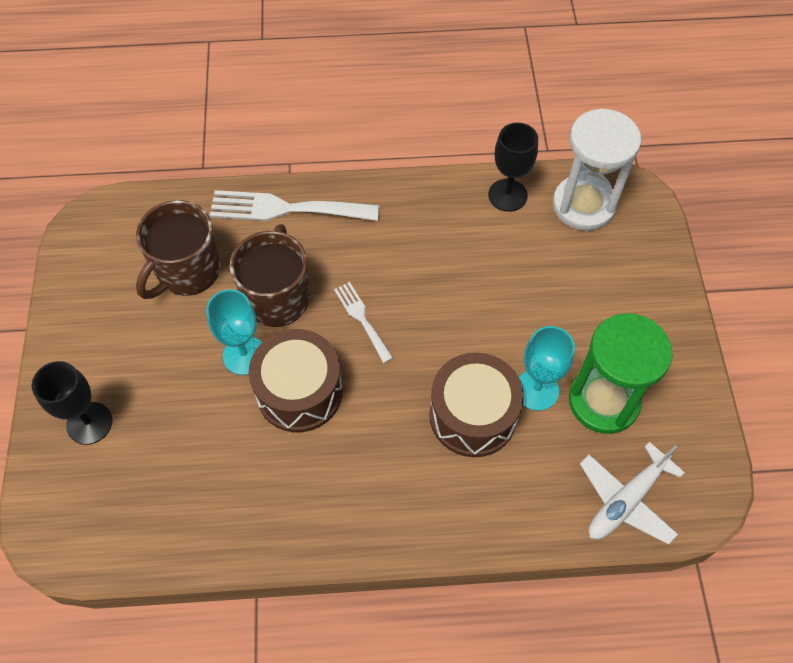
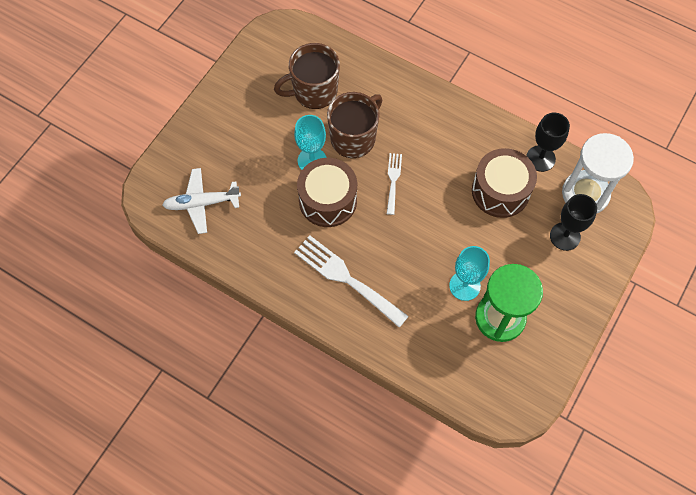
camera: 35 degrees right, 5 degrees up
black goblet [32,361,113,445] -> black goblet moved to [550,194,597,251]
white fork [209,190,379,221] -> white fork moved to [294,235,409,328]
brown drum [429,352,524,457] -> brown drum moved to [472,148,537,218]
white plane [580,442,685,545] -> white plane moved to [162,168,241,234]

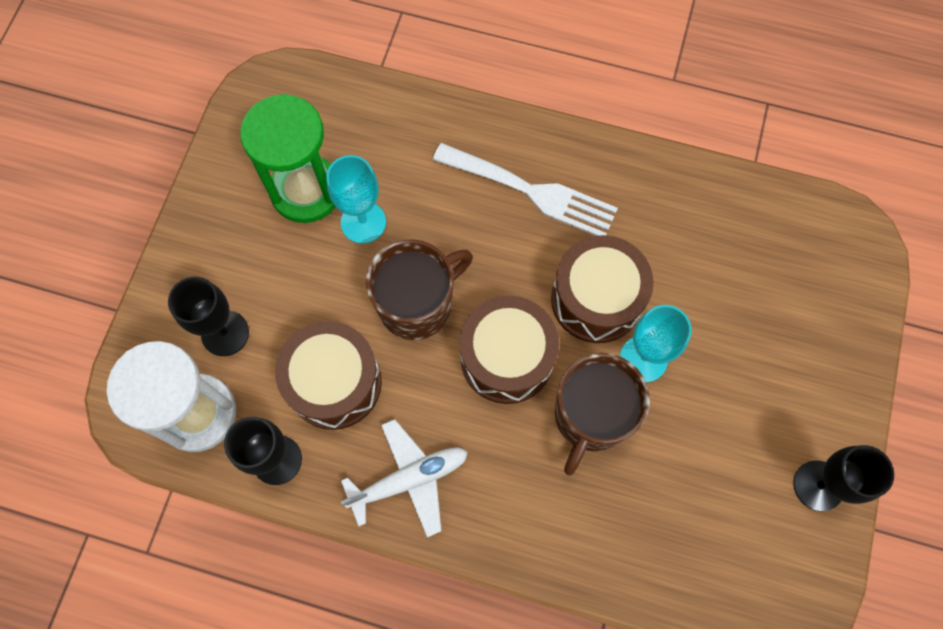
camera: 165 degrees right, 5 degrees up
white plane [162,168,241,234] -> white plane moved to [341,419,468,538]
brown mug [274,43,340,109] -> brown mug moved to [366,239,473,340]
white fork [387,153,402,215] -> brown drum [460,295,559,404]
none -> black goblet [794,445,894,511]

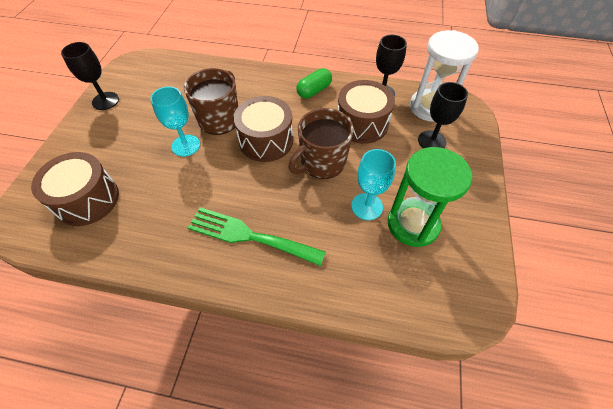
camera: 175 degrees right, 15 degrees down
white plane [341,419,468,538] -> green capsule [296,68,332,99]
white fork [433,143,618,236] -> green fork [188,207,326,266]
brown drum [551,235,654,343] -> brown drum moved to [31,152,119,226]

